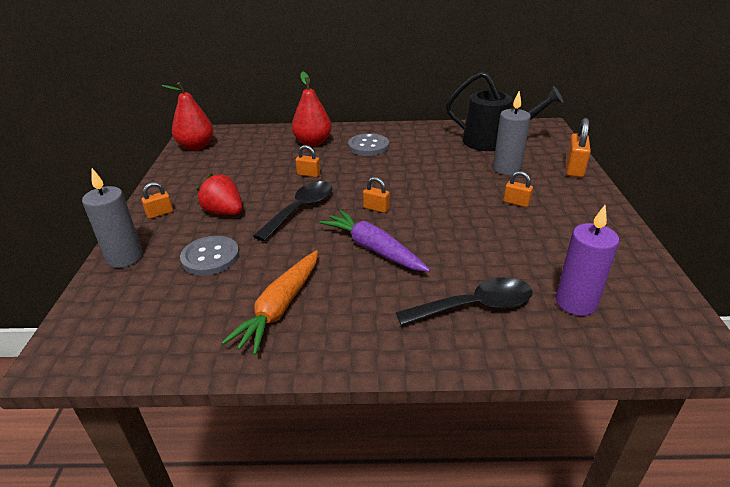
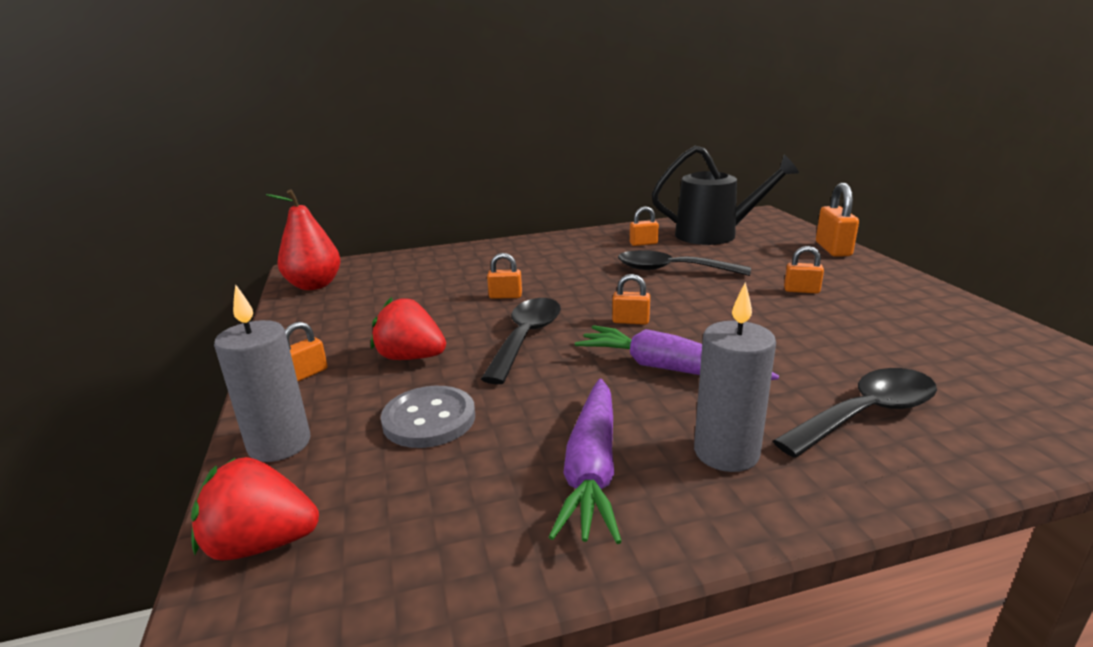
camera: 15 degrees left, 10 degrees down
orange carrot [221,250,318,355] -> purple carrot [549,379,622,544]
red pear [292,72,332,147] -> none
grey button [348,133,389,156] -> none
grey candle [493,91,531,175] -> grey candle moved to [694,282,776,472]
purple candle [556,205,619,316] -> none
none -> red strawberry [191,457,319,561]
none -> black spoon [618,250,751,276]
none -> orange padlock [630,206,659,246]

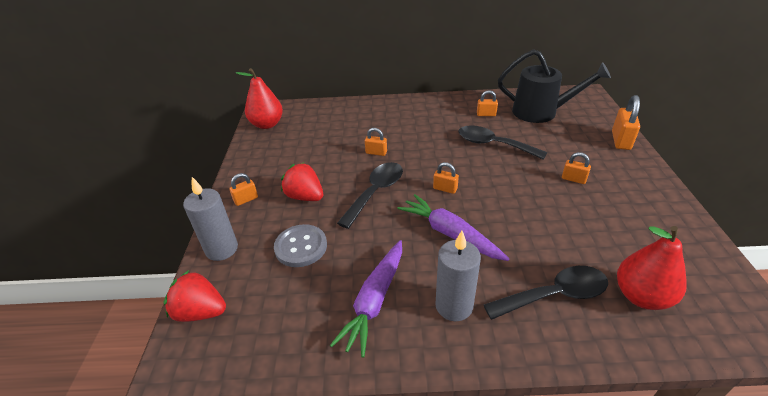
camera: 15 degrees right, 15 degrees up
none -> red pear [617,226,687,310]

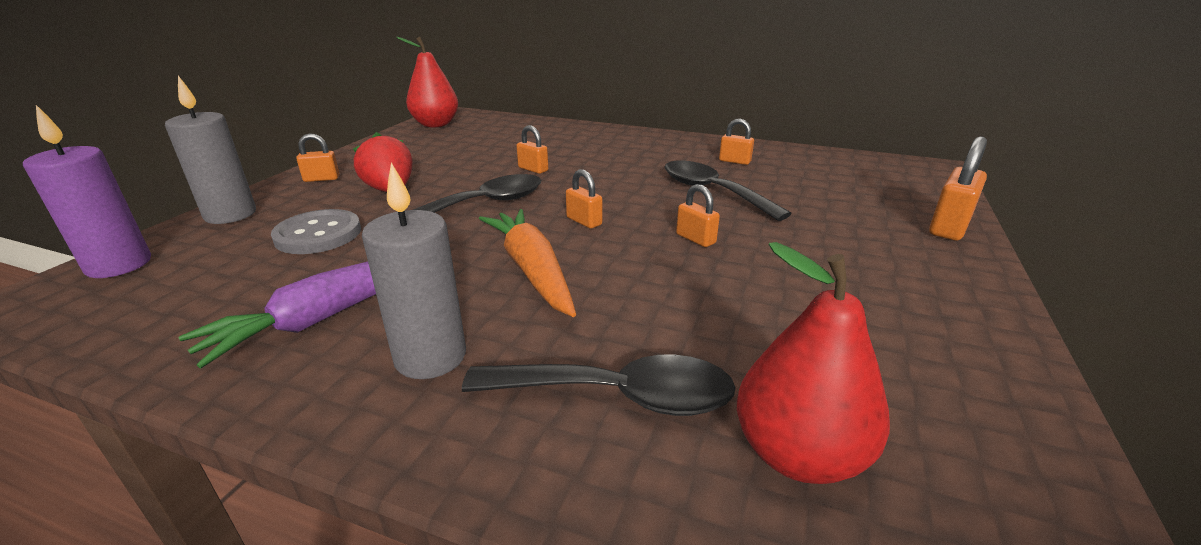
camera: 20 degrees right, 10 degrees down
red strawberry [164,270,226,322] -> purple candle [23,105,151,278]
purple carrot [397,194,509,261] -> orange carrot [479,209,576,317]
black watering can [498,49,611,123] -> none
orange padlock [562,152,591,184] -> orange padlock moved to [676,184,720,247]

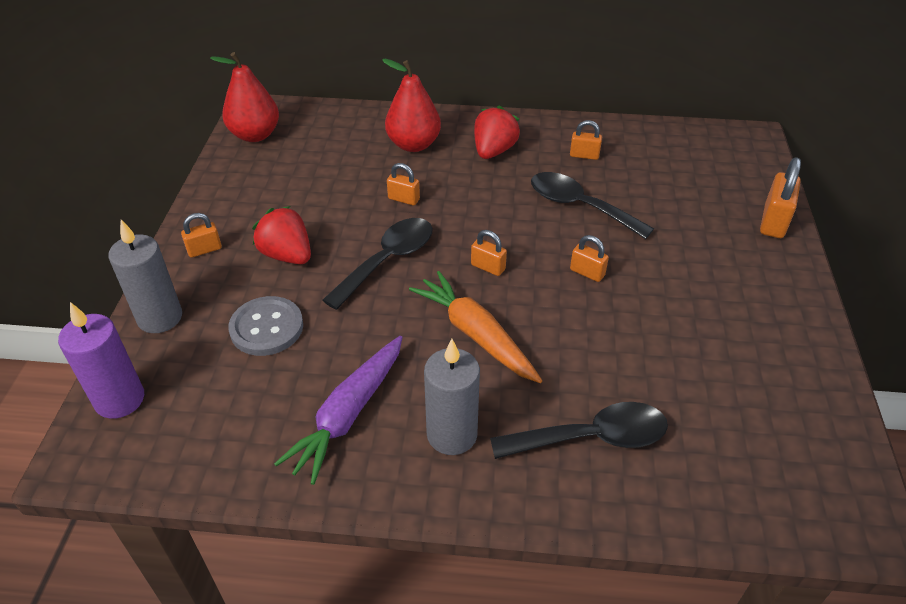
camera: 15 degrees left, 15 degrees up
red pear [737,242,890,484] -> red pear moved to [382,58,441,152]
none -> red strawberry [474,105,520,159]

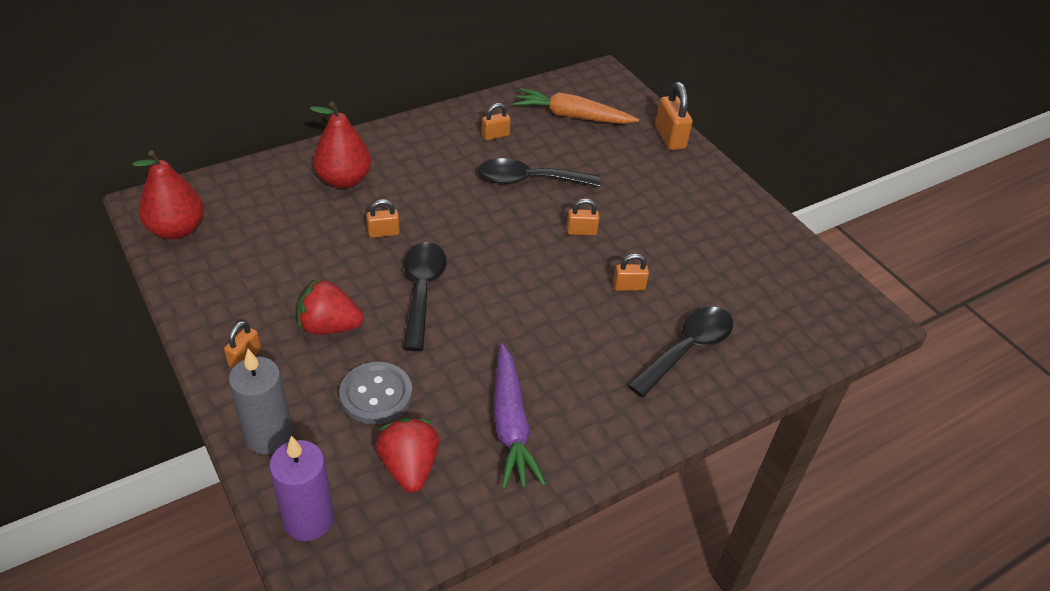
camera: 40 degrees left, 0 degrees up
orange carrot [409,271,542,383] -> orange carrot moved to [514,88,639,124]
grey candle [424,339,480,455] -> none
orange padlock [471,230,507,276] -> orange padlock moved to [613,254,649,291]
red strawberry [474,105,520,159] -> red strawberry moved to [376,418,439,493]

